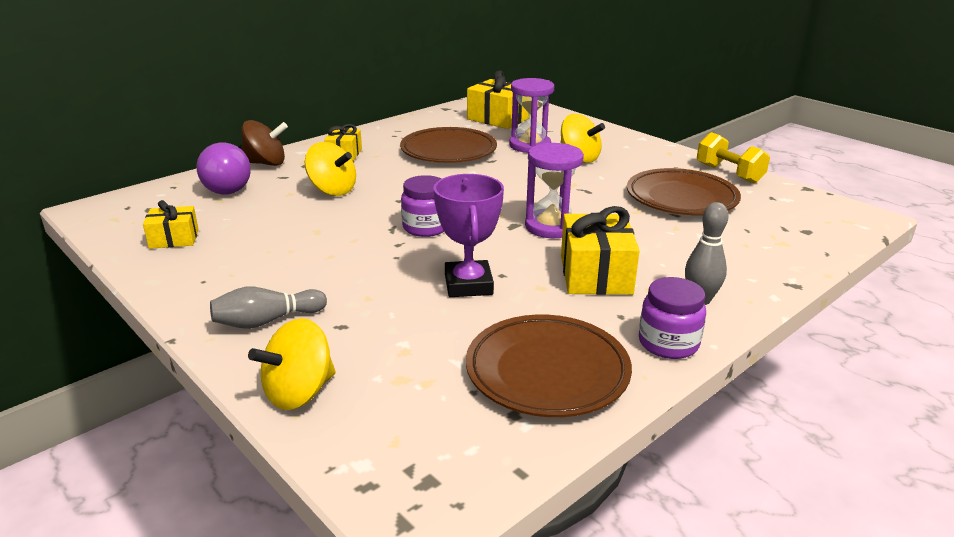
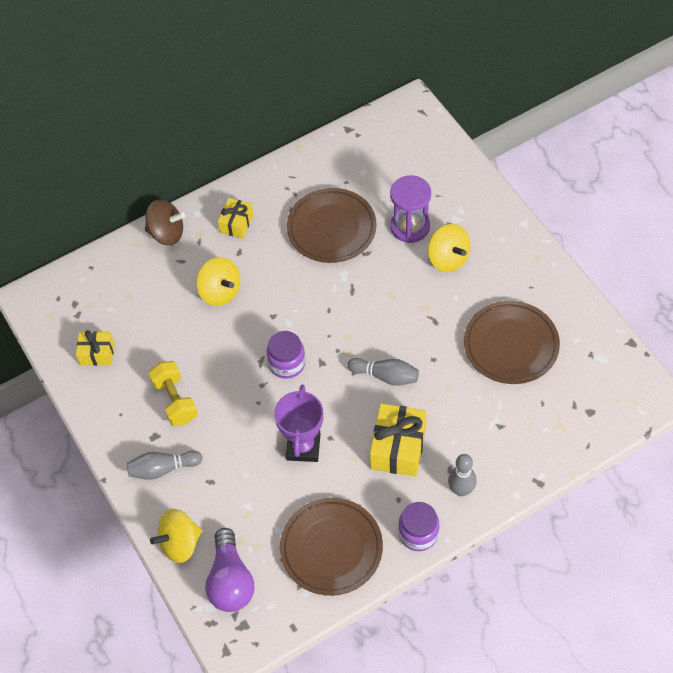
camera: 15 degrees right, 30 degrees up
purple light bulb [196,143,251,195] -> purple light bulb moved to [205,528,254,612]
yellow gift [467,71,529,129] -> none
purple hourglass [525,143,584,238] -> grey bowling pin [347,358,419,386]
yellow dumbbell [697,132,770,183] -> yellow dumbbell moved to [148,361,198,426]

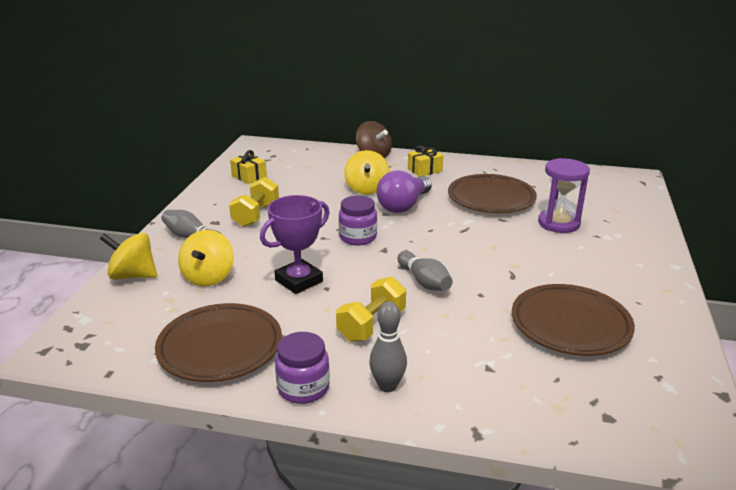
camera: 40 degrees right, 30 degrees down
purple light bulb [205,528,254,612] -> purple light bulb moved to [377,170,432,213]
yellow gift [370,403,427,477] -> yellow dumbbell [336,277,406,342]
yellow spinning top [428,224,471,272] -> yellow spinning top moved to [178,230,234,287]

